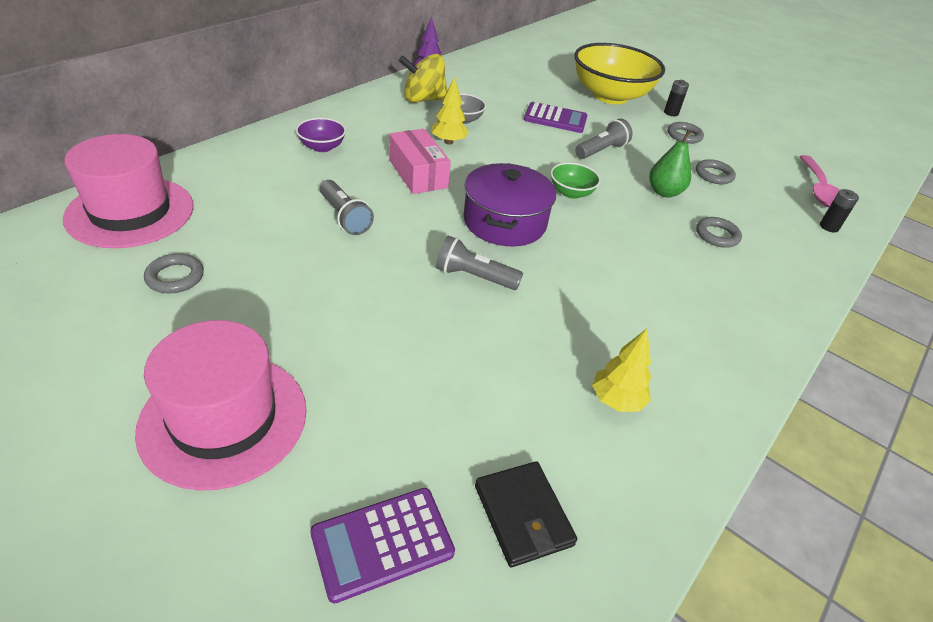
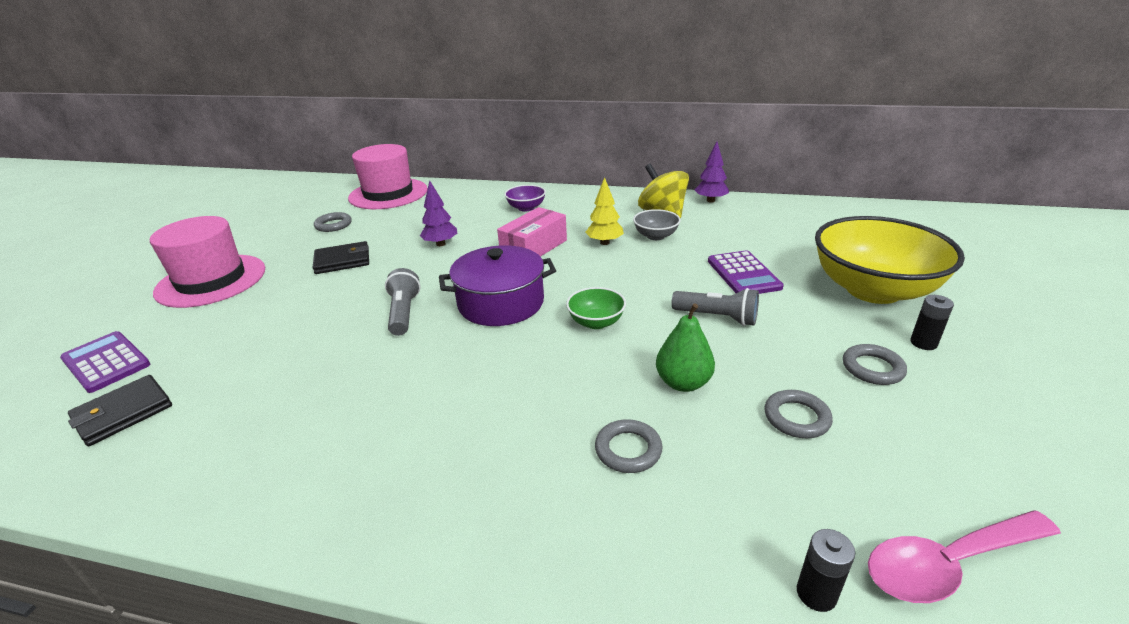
camera: 70 degrees right, 10 degrees down
grey flashlight [320,180,374,235] -> purple tree [420,180,458,246]
yellow tree [592,328,651,412] -> none
none -> black wallet [313,241,369,274]

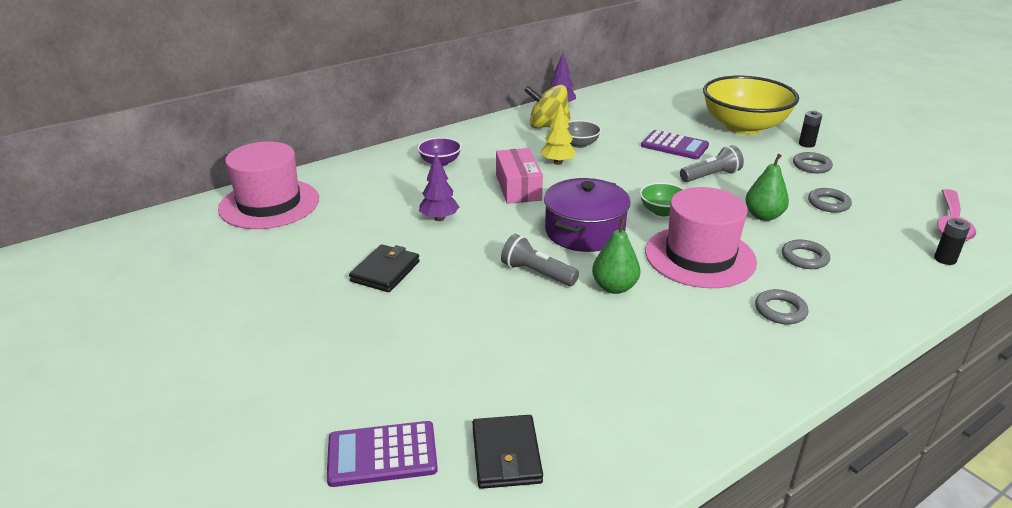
camera: 50 degrees left, 0 degrees up
pink hat [150,216,265,308] -> pink hat moved to [645,187,757,288]
grey ring [314,212,352,232] -> grey ring moved to [755,289,808,324]
none -> green pear [592,218,640,294]

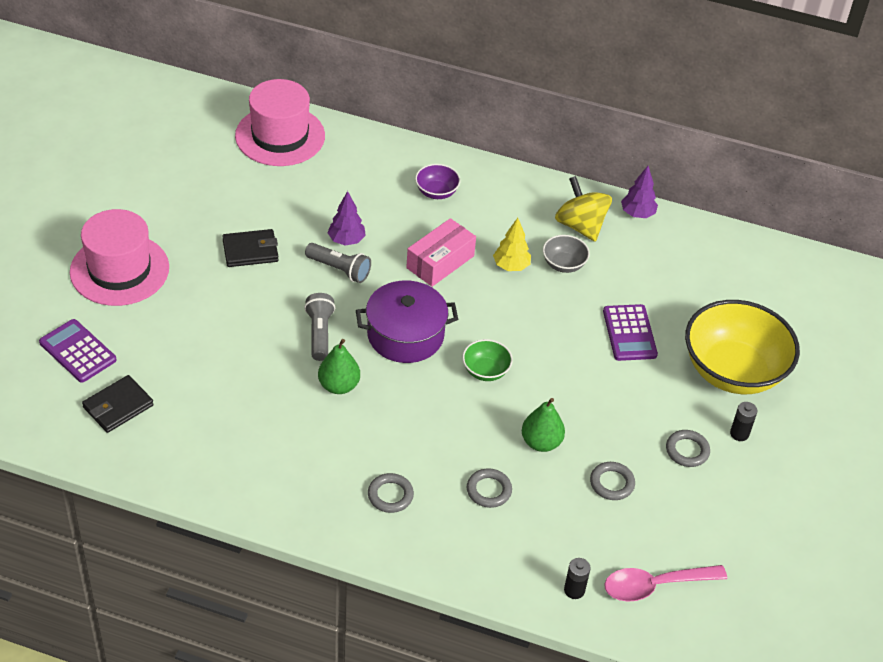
camera: 50 degrees right, 15 degrees up
pink hat [645,187,757,288] -> pink hat moved to [70,209,169,306]
grey flashlight [680,145,744,182] -> grey flashlight moved to [305,243,371,283]

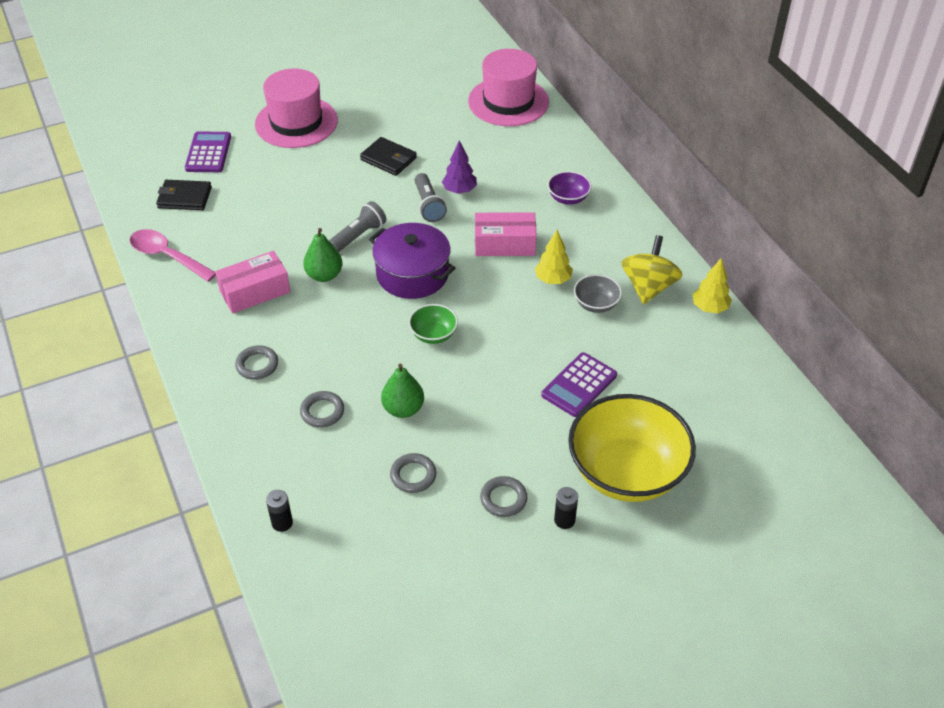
camera: 50 degrees right, 0 degrees up
pink spoon [604,565,727,602] -> pink spoon moved to [130,229,216,282]
purple tree [621,166,658,218] -> yellow tree [693,258,732,314]
none -> pink box [215,251,291,313]

